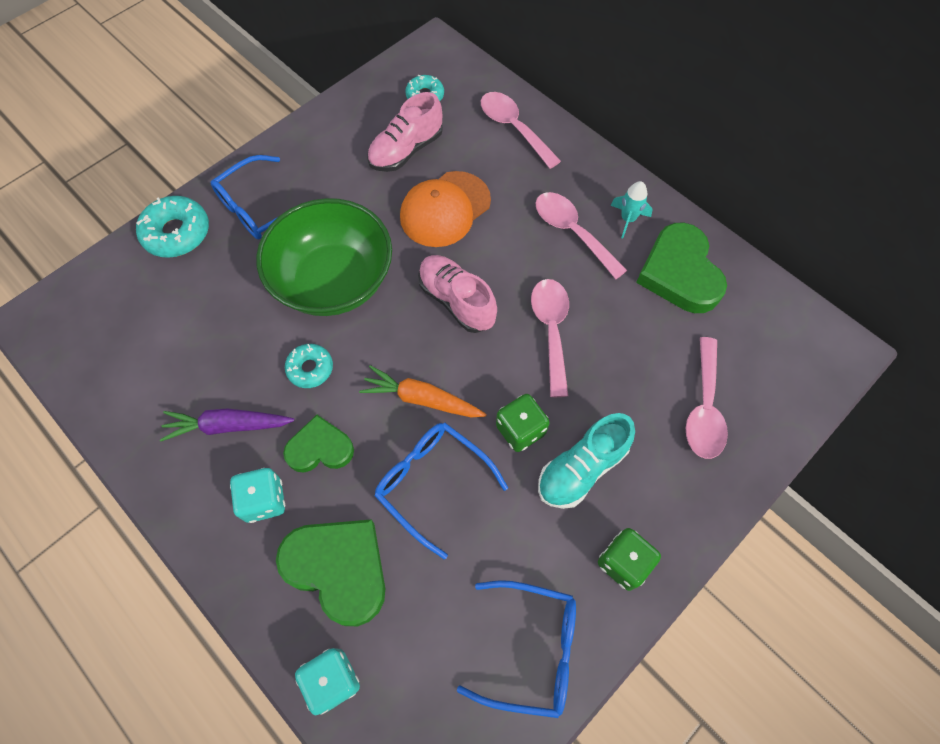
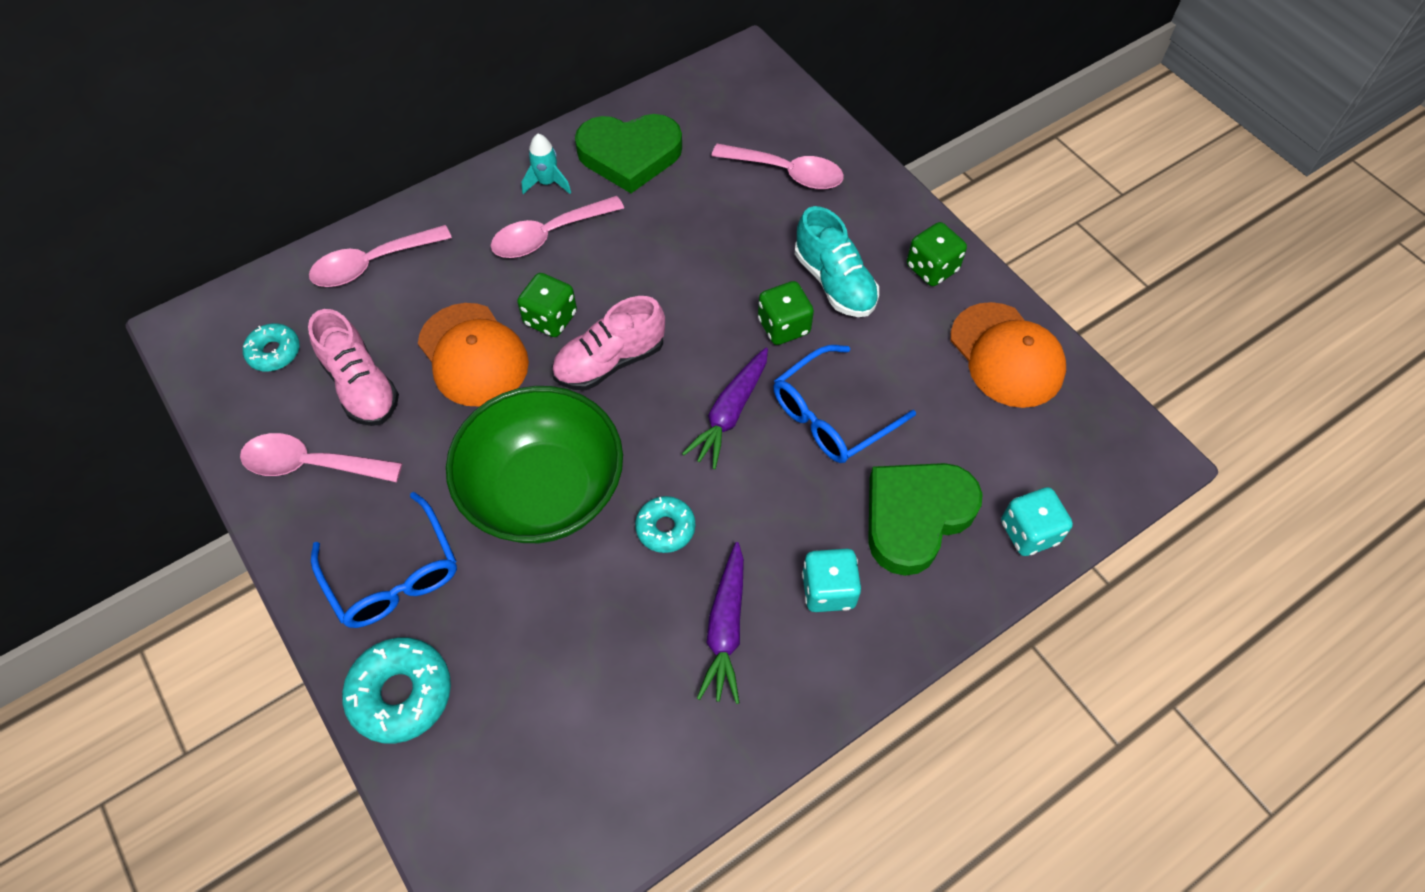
camera: 80 degrees left, 5 degrees down
green heart [283,415,354,472] -> none
orange carrot [359,365,487,418] -> purple carrot [682,347,768,469]
blue glasses [457,580,576,718] -> orange cap [951,302,1066,408]
pink spoon [531,279,569,397] -> pink spoon moved to [240,433,402,482]
none -> green dice [517,273,577,337]

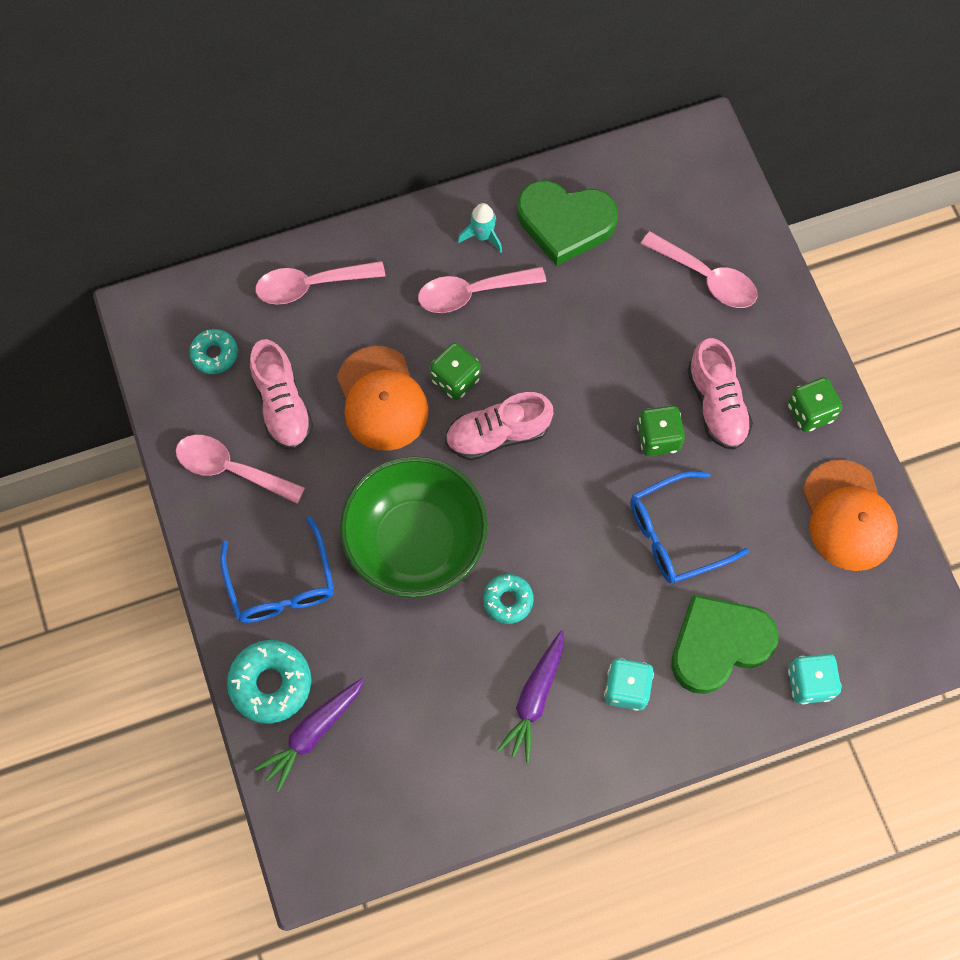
camera: 15 degrees right, 10 degrees up
purple carrot [682,347,768,469] -> purple carrot moved to [254,678,365,792]
turquoise shoe [795,206,879,317] -> pink shoe [687,338,753,450]

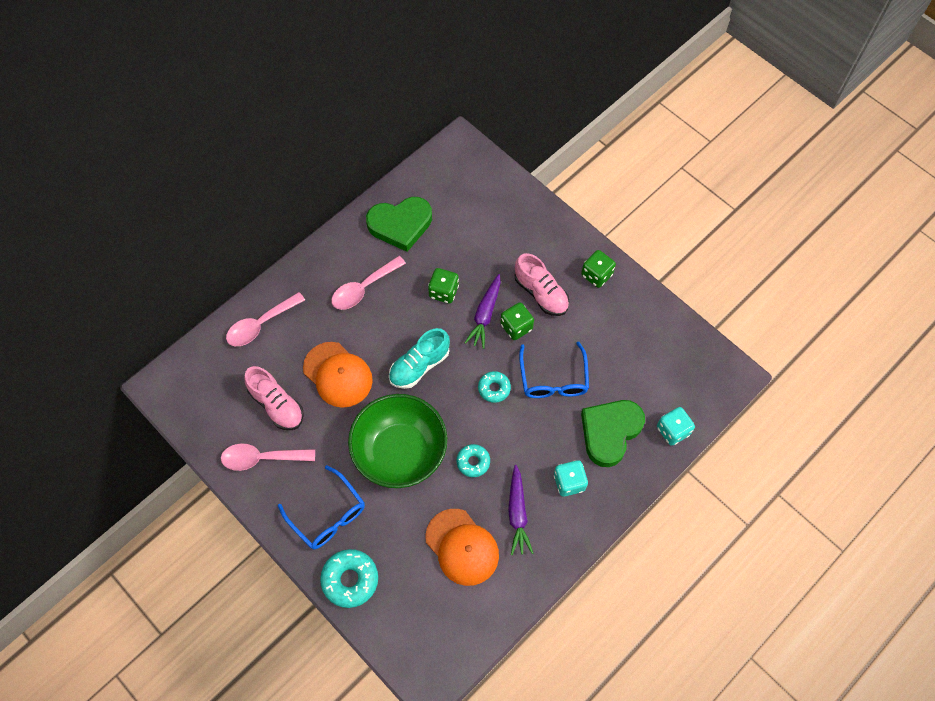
camera: 25 degrees left, 5 degrees down
turquoise donut [189,329,238,374] -> turquoise donut moved to [478,371,511,403]
purple carrot [254,678,365,792] -> purple carrot moved to [465,274,501,349]
green dice [430,343,481,400] -> green dice moved to [428,268,459,304]
pink shoe [445,392,553,461] -> turquoise shoe [389,328,450,389]
turquoise rocket [458,203,502,253] -> none
blue glasses [630,471,749,583] -> blue glasses turned 45 degrees counterclockwise [519,342,589,398]
pink spoon [641,231,757,308] -> none
orange cap [803,460,898,571] -> orange cap moved to [425,509,499,586]

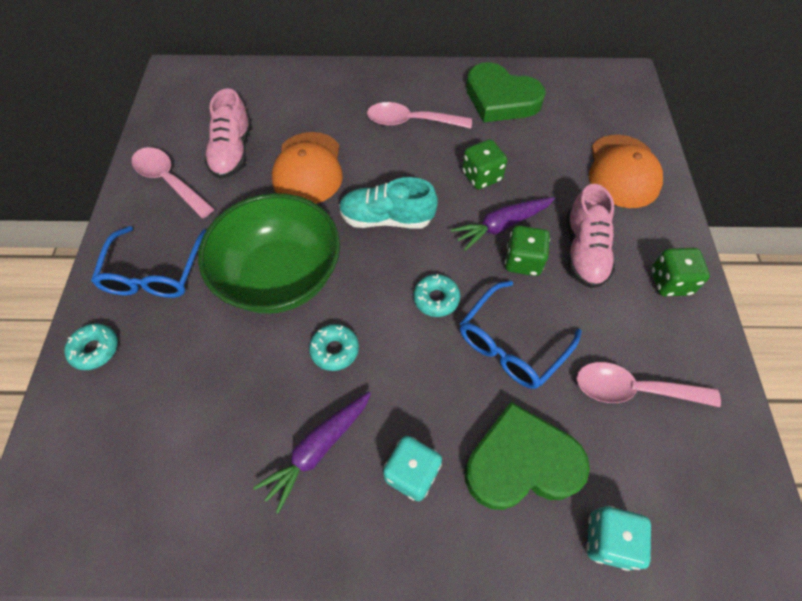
camera: 45 degrees right, 5 degrees down
pink spoon [226,292,305,346] -> pink spoon moved to [576,362,721,407]
turquoise donut [320,549,378,608] -> turquoise donut [64,323,118,370], size x0.62
orange cap [425,509,499,586] -> orange cap moved to [589,135,663,208]

